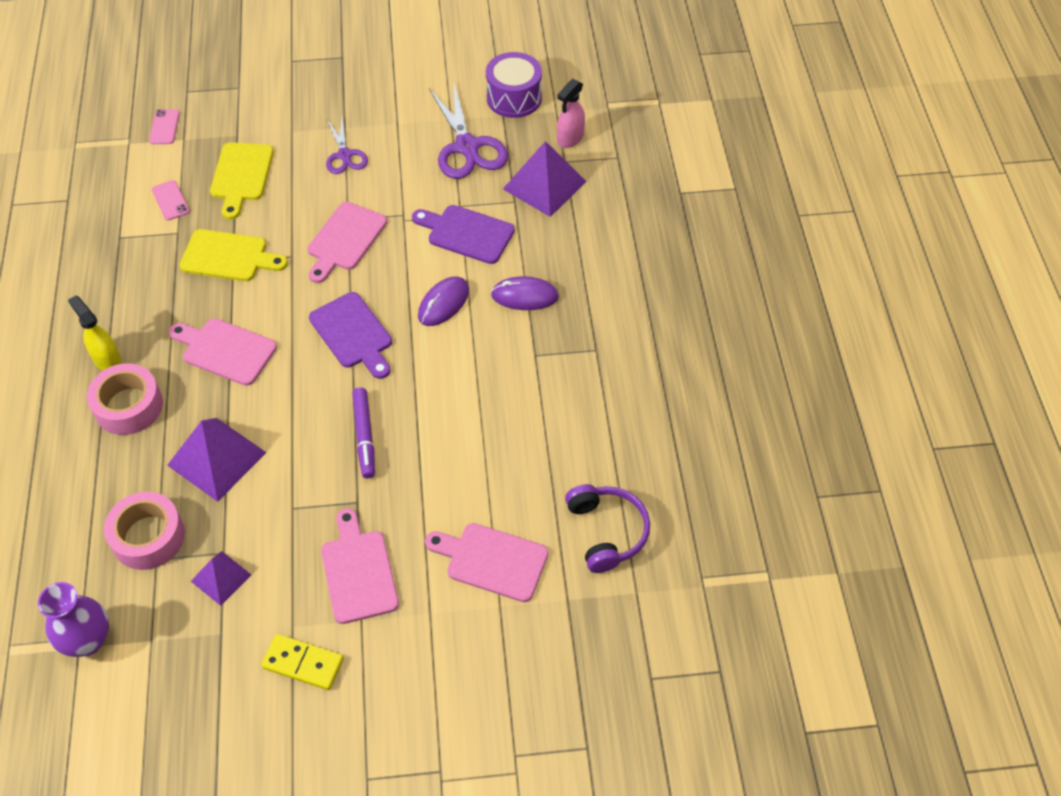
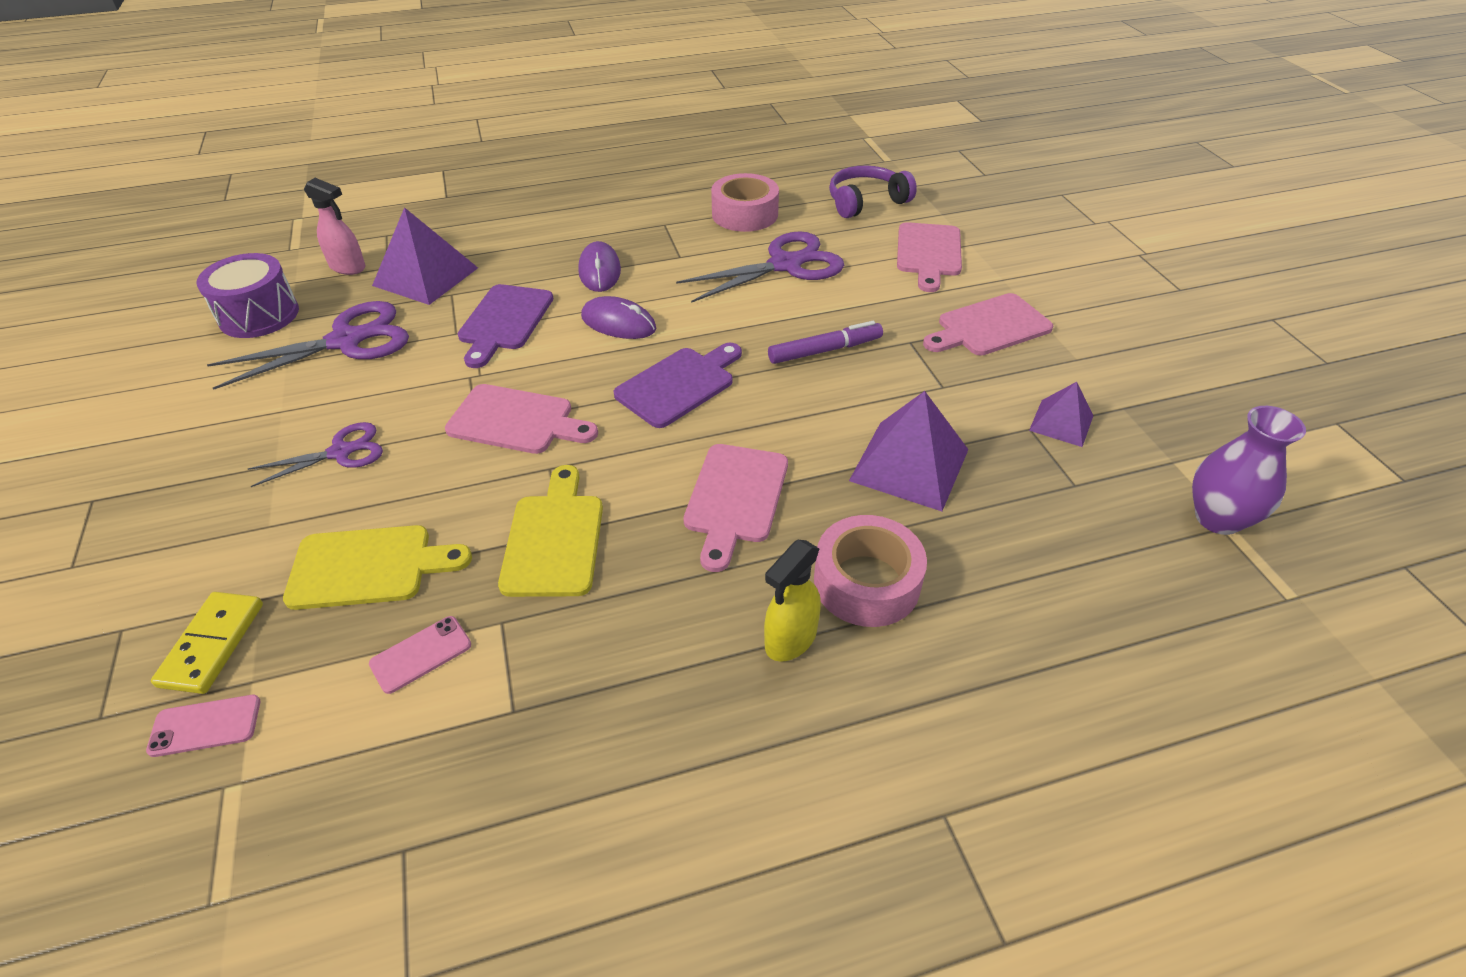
camera: 100 degrees left, 10 degrees down
pink tape [104,492,185,570] -> pink tape moved to [711,173,779,232]
yellow domino [261,634,344,690] -> yellow domino moved to [151,592,263,694]
none -> purple scissors [676,231,844,303]

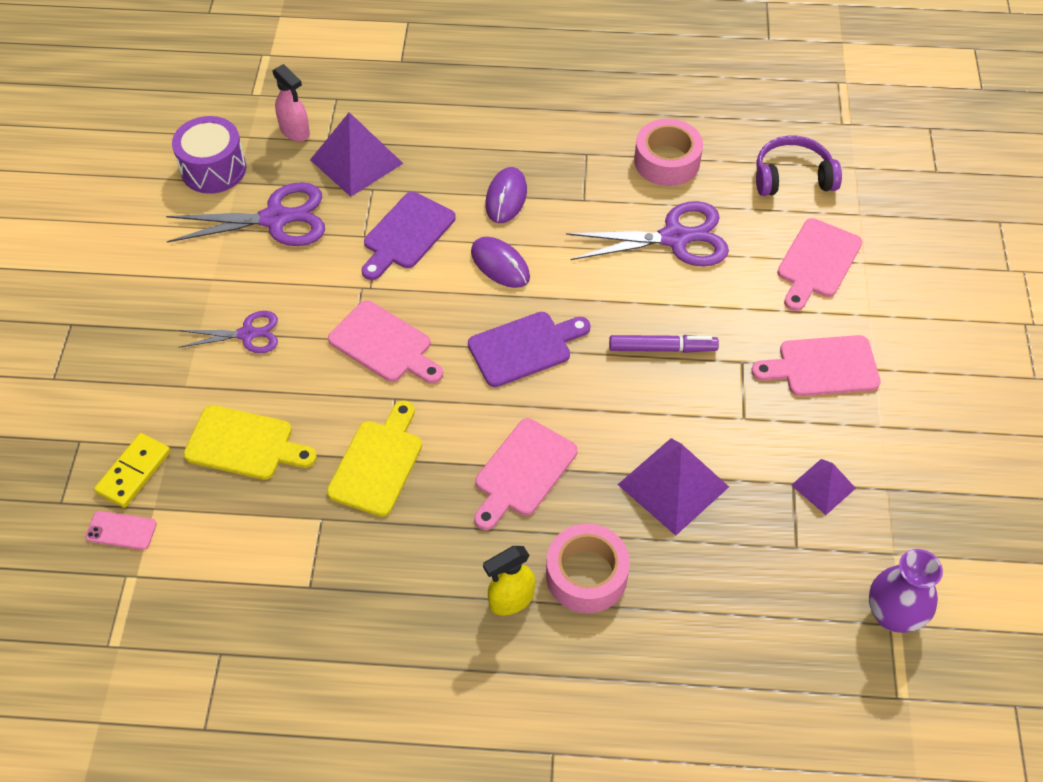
camera: 20 degrees right, 10 degrees up
pink phone [369,616,471,694] -> none

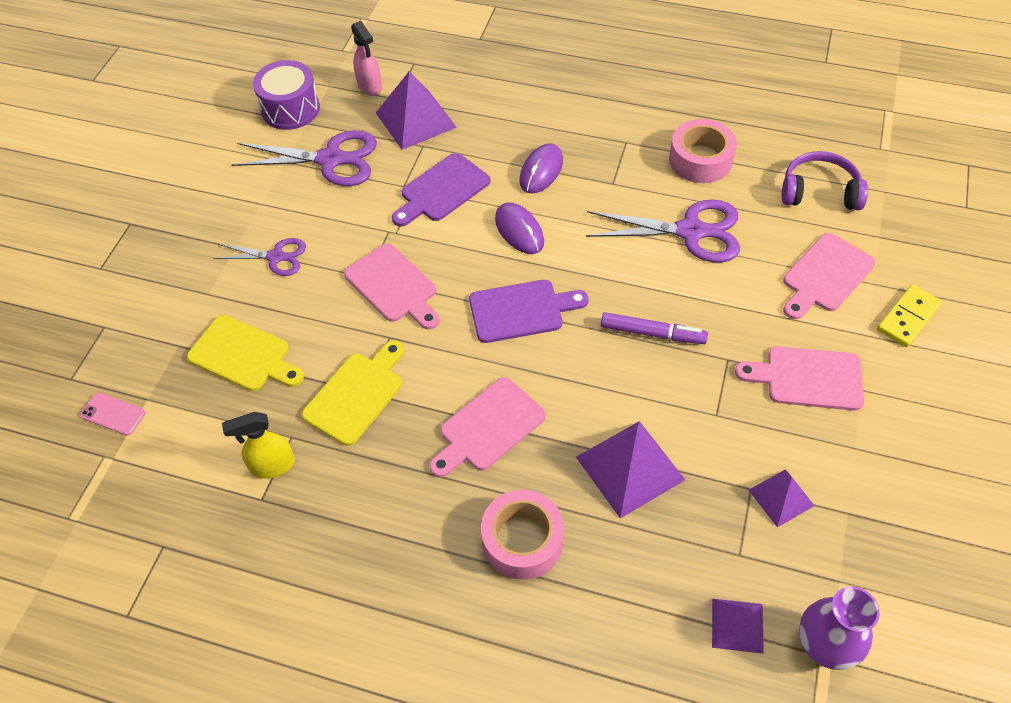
camera: 15 degrees right, 0 degrees up
yellow domino [94,433,170,508] -> yellow domino moved to [877,284,942,347]
yellow spray bottle [483,546,535,615] -> yellow spray bottle moved to [222,412,295,479]
none -> purple pyramid [712,599,764,654]

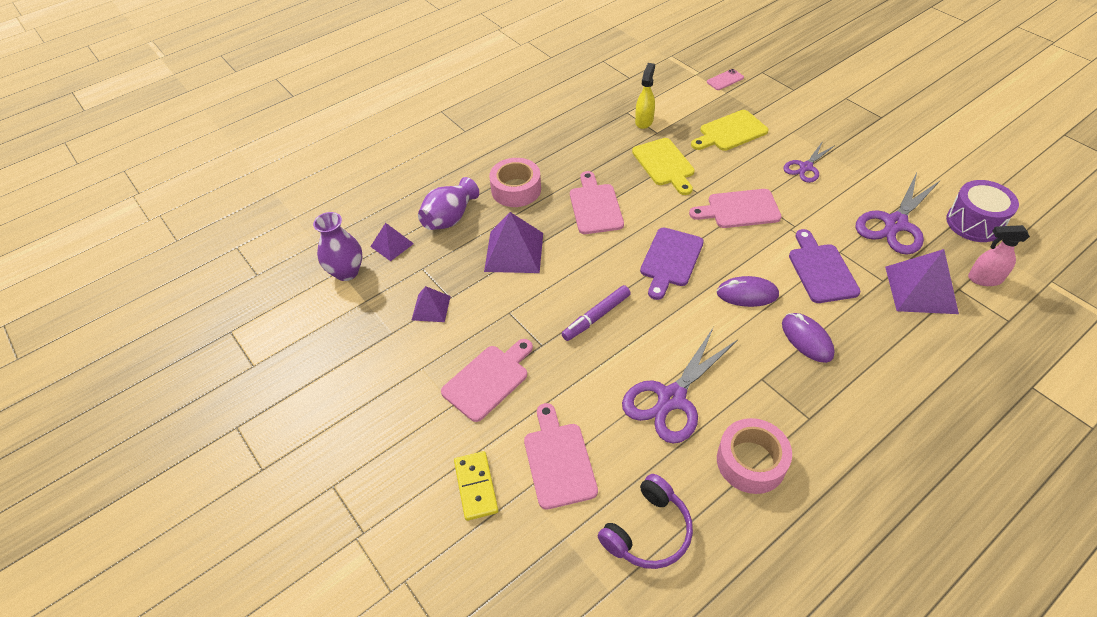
camera: 125 degrees right, 5 degrees down
none -> purple vase [418,177,479,230]

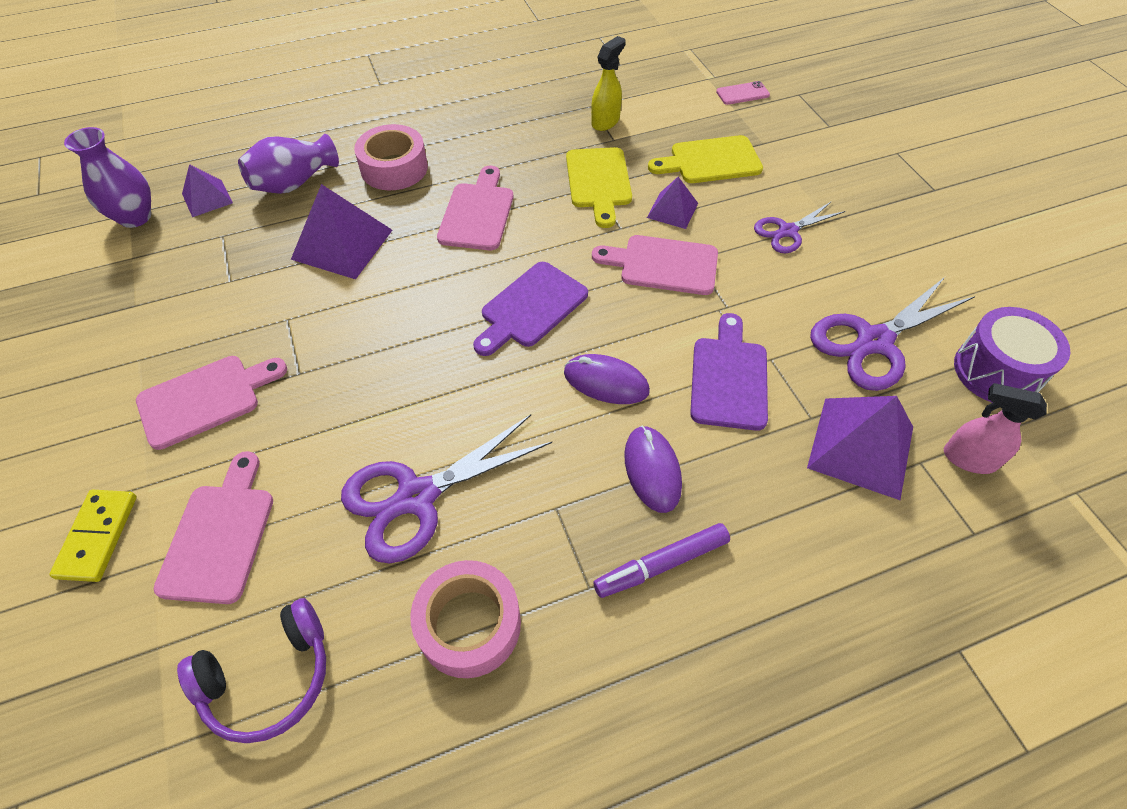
camera: 15 degrees right, 5 degrees up
purple pyramid [412,286,451,322] -> purple pyramid moved to [647,177,698,229]
purple marker [562,285,631,341] -> purple marker moved to [593,523,730,598]

